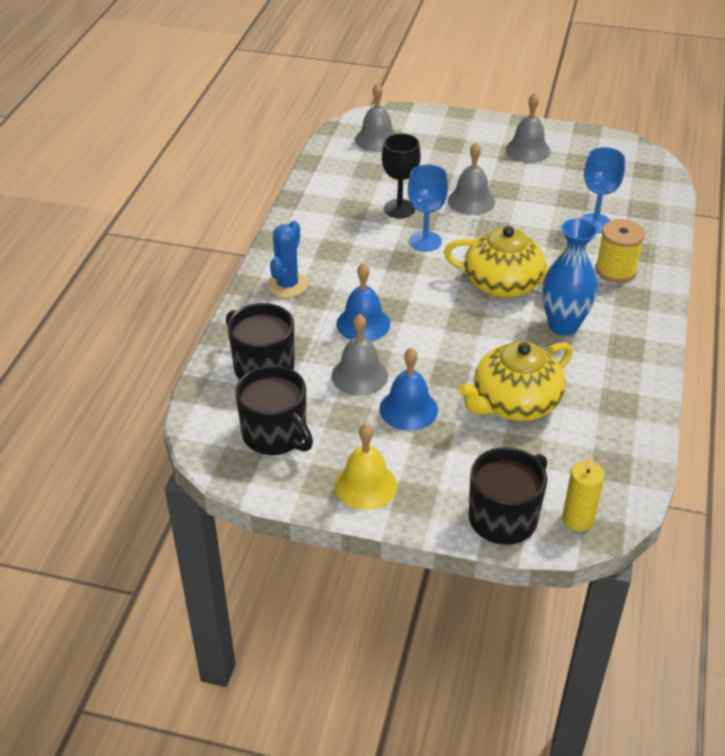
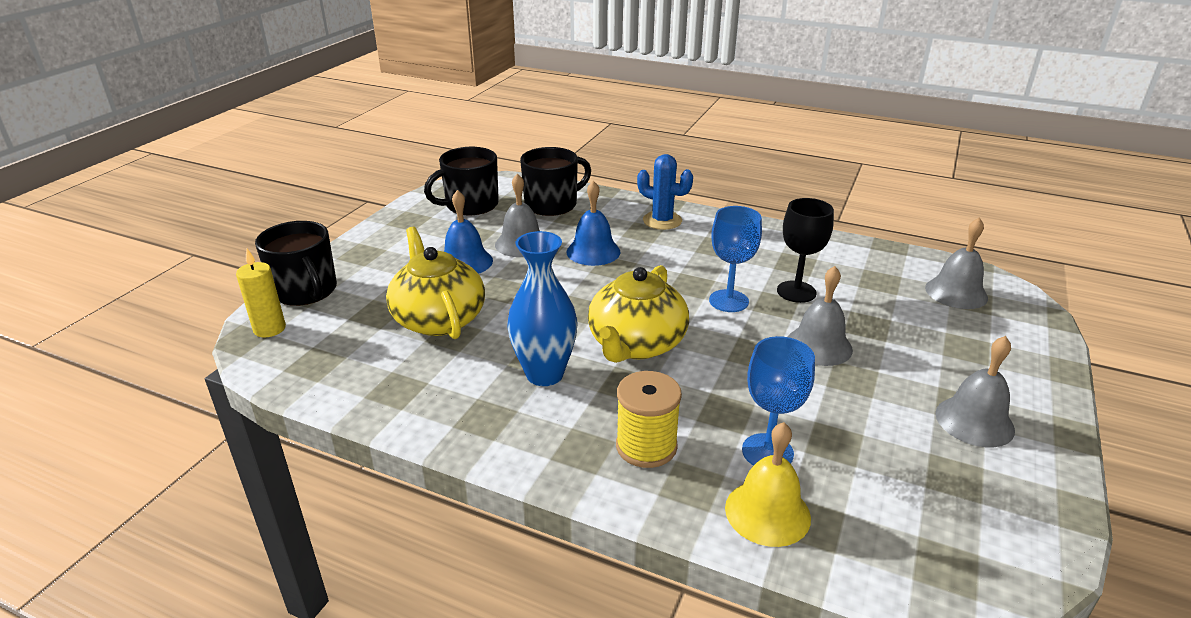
camera: 100 degrees right, 10 degrees down
yellow bell [335,424,397,510] -> yellow bell moved to [725,422,811,547]

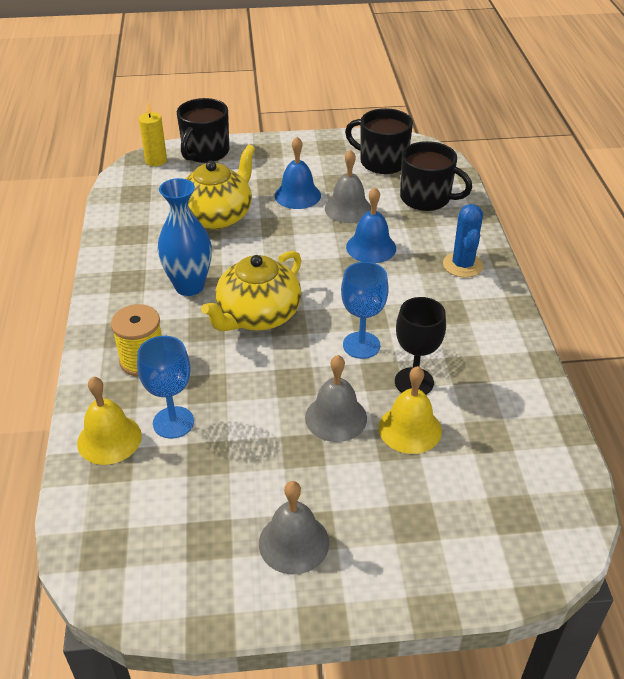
camera: 60 degrees right, 10 degrees up
yellow teapot [588,265,689,363] -> yellow teapot turned 45 degrees counterclockwise [201,251,301,331]
grey bell [925,217,988,309] -> none
none -> yellow bell [379,366,442,454]

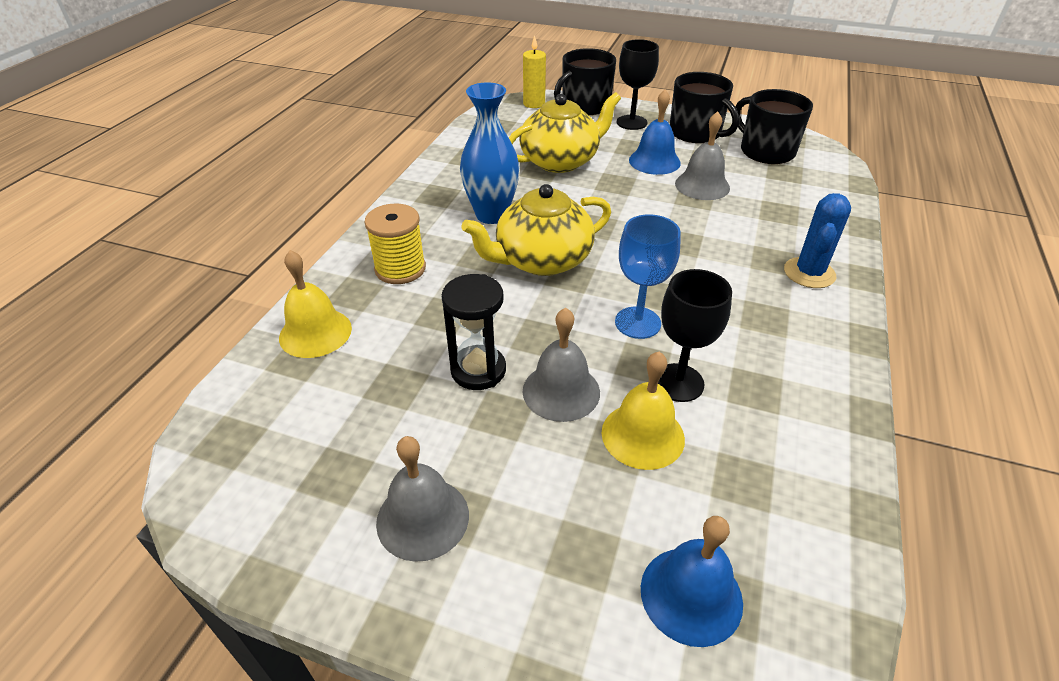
camera: 25 degrees right, 0 degrees up
blue goblet [137,336,194,439] -> none
blue bell [346,187,396,263] -> blue bell moved to [641,516,743,647]
black mug [400,141,472,211] -> black mug moved to [670,72,739,143]
none -> black hourglass [442,274,506,390]
none -> black goblet [616,39,659,130]

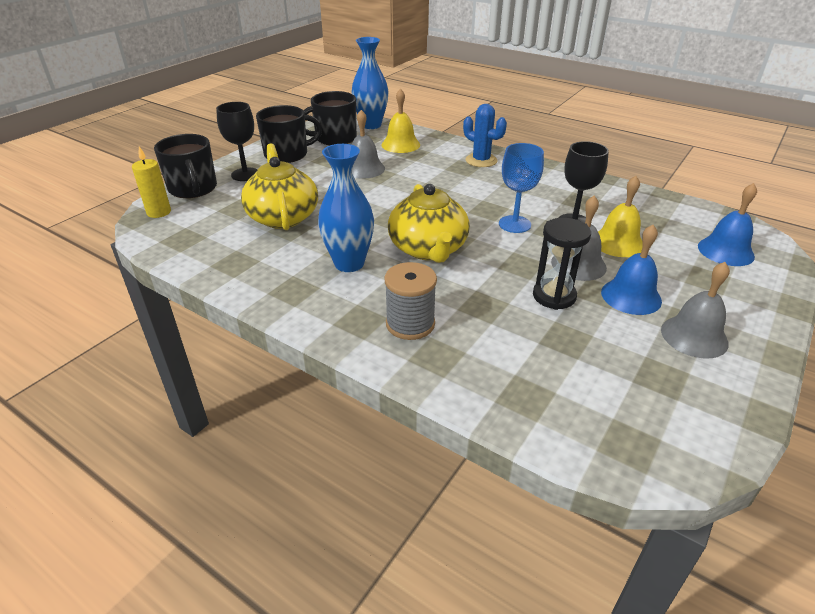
camera: 75 degrees left, 5 degrees down
yellow bell [279,250,352,358] -> yellow bell moved to [382,89,420,153]
yellow spool [364,203,426,284] -> grey spool [384,262,437,340]
blue bell [629,90,681,175] -> blue bell moved to [601,225,662,315]
none -> blue vase [351,37,388,129]

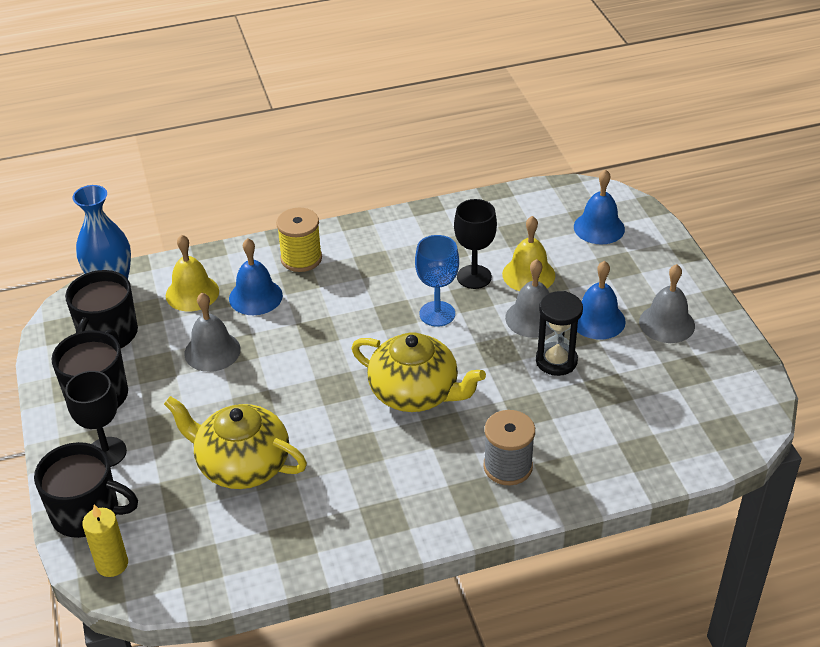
camera: 50 degrees left, 5 degrees up
blue vase [318,144,374,272] -> none
blue cactus [463,104,507,167] -> yellow spool [276,208,322,272]
none -> blue bell [229,238,283,315]

